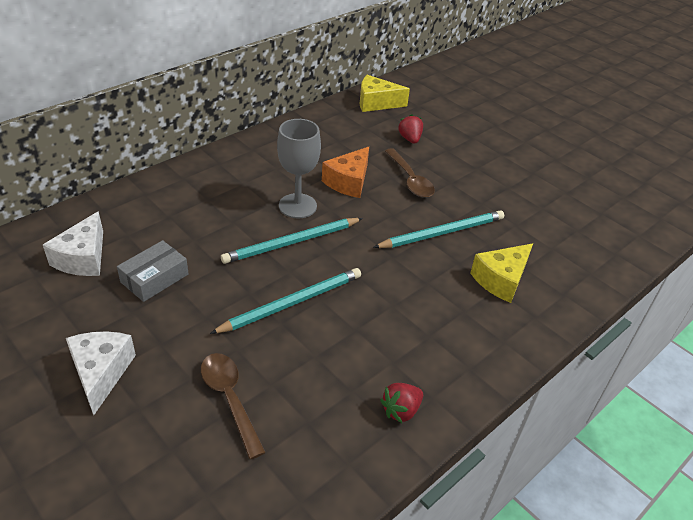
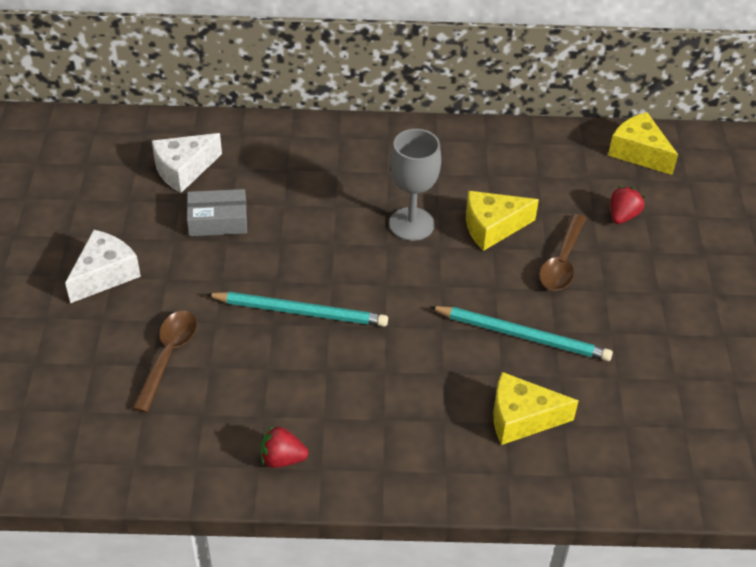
camera: 45 degrees right, 5 degrees up
turquoise pencil [221,218,363,264] -> none
orange cheese [322,147,369,198] -> yellow cheese [466,191,539,251]

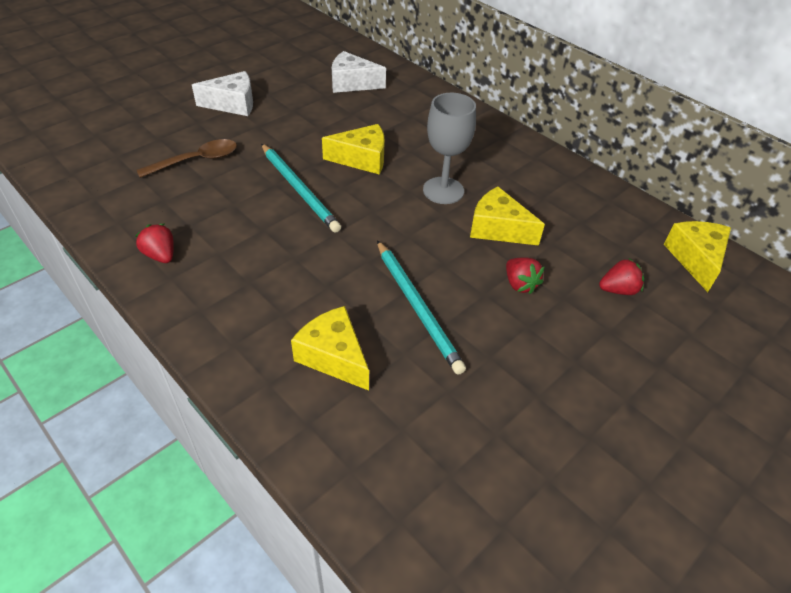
camera: 45 degrees right, 0 degrees up
grey box [187,189,247,236] -> none
brown spoon [539,214,586,291] -> red strawberry [506,257,544,294]
none -> yellow cheese [322,124,385,175]

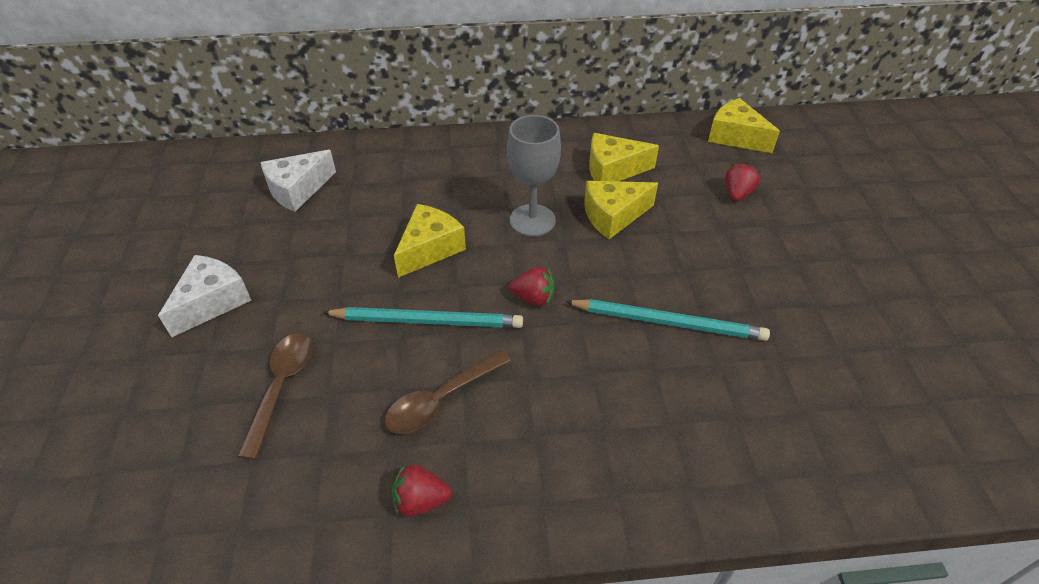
camera: 50 degrees left, 0 degrees up
yellow cheese [291,306,369,391] -> yellow cheese moved to [589,133,659,181]
red strawberry [506,257,544,294] -> red strawberry moved to [509,267,554,306]
none -> brown spoon [385,350,511,434]

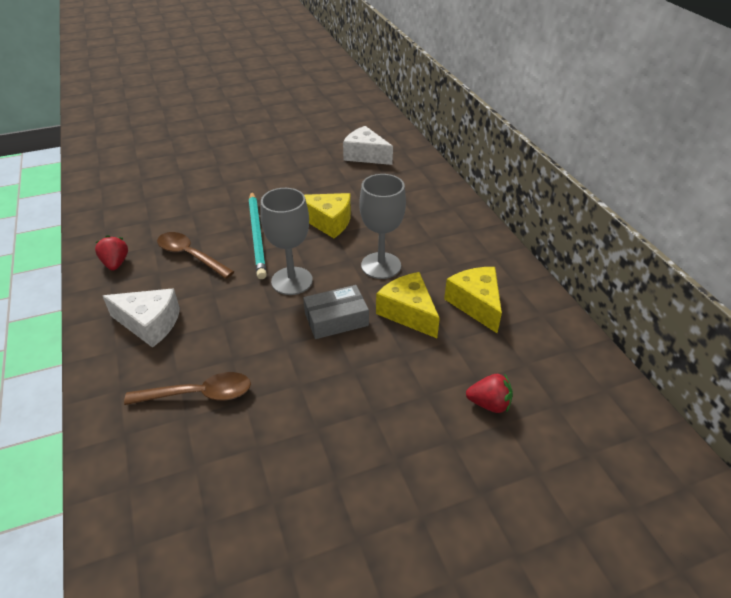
camera: 75 degrees right, 5 degrees down
white cheese [158,255,252,337] -> white cheese moved to [103,289,180,348]
brown spoon [238,333,312,460] -> brown spoon moved to [124,372,251,405]
red strawberry [509,267,554,306] -> grey goblet [260,188,313,295]
turquoise pencil [565,299,770,341] -> none
yellow cheese [708,98,780,153] -> none
none -> grey box [303,285,369,339]

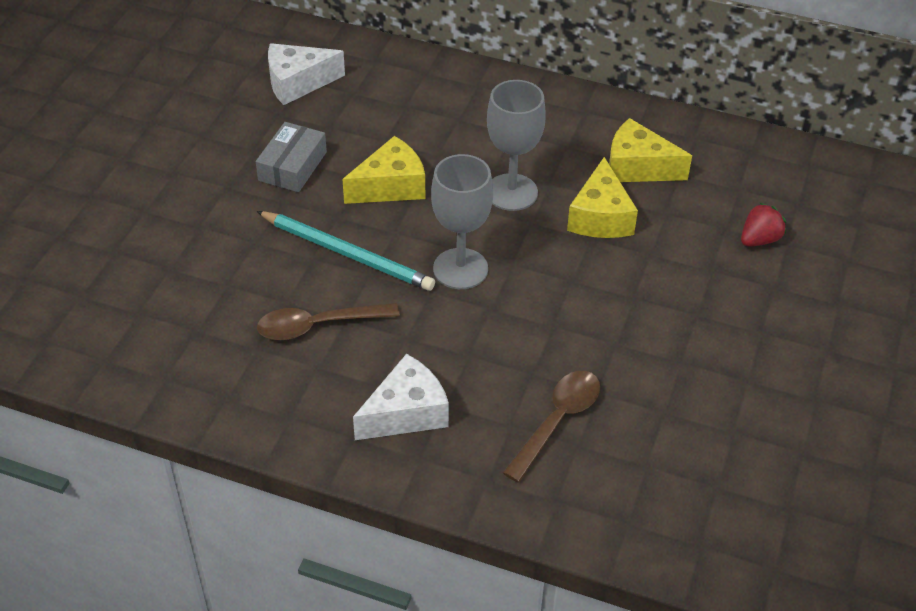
camera: 50 degrees left, 5 degrees up
red strawberry [95,235,128,270] -> none
grey box [303,285,369,339] -> grey box moved to [256,122,327,192]
yellow cheese [376,272,440,338] -> yellow cheese turned 90 degrees counterclockwise [567,157,638,238]

